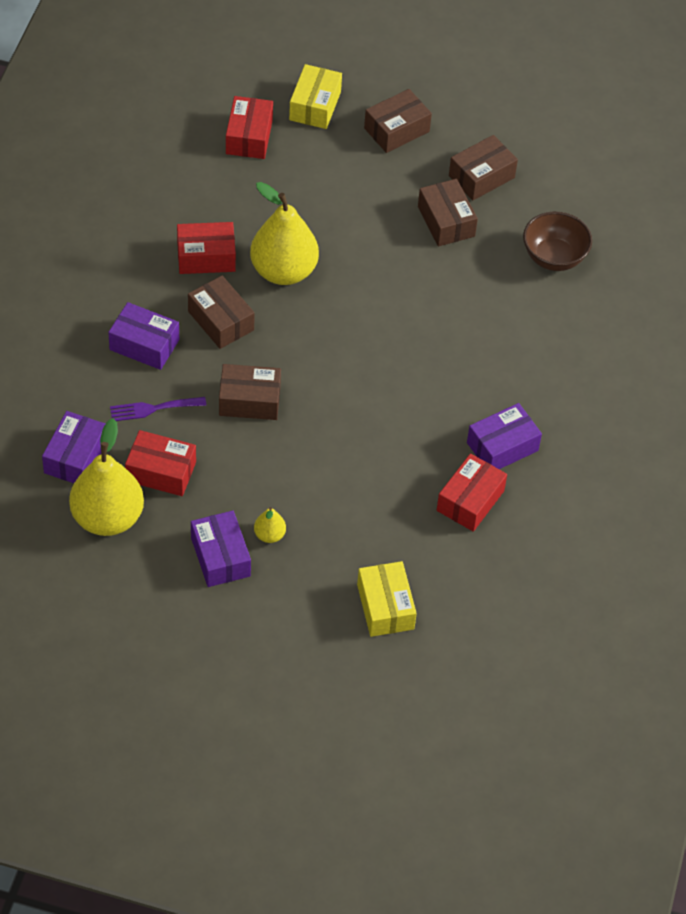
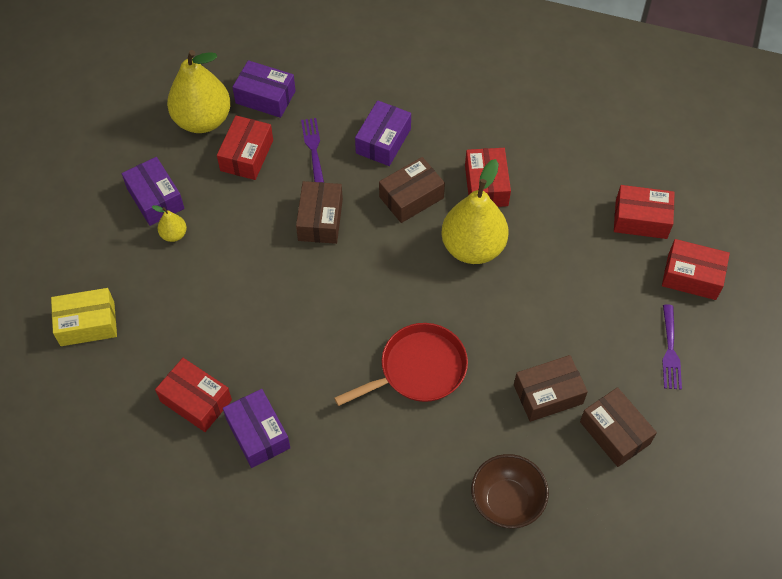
camera: 95 degrees right, 5 degrees up
purple box [191,511,251,587] -> purple box turned 75 degrees clockwise [122,157,184,226]
yellow box [289,64,342,129] -> red box [662,239,730,300]
brown box [364,89,432,153] -> purple fork [662,305,682,389]
none -> red pan [334,323,468,406]

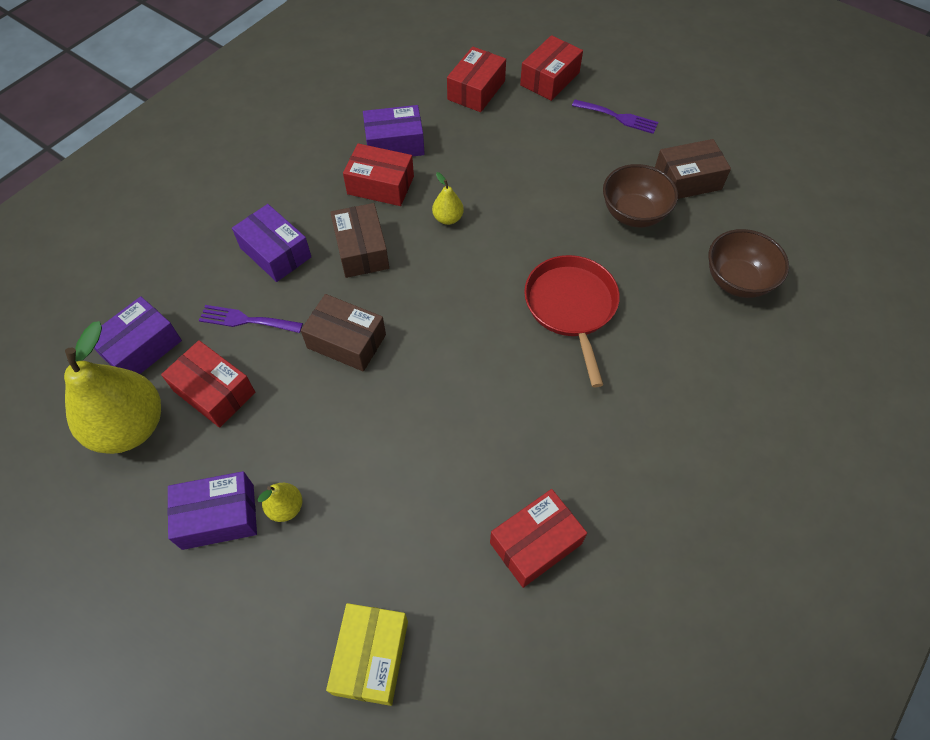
camera: 70 degrees left, 0 degrees up
purple box [223,389,290,468] -> purple box moved to [363,105,425,157]
yellow pear [441,159,509,264] -> yellow pear [432,172,464,225], size x0.44
brown box [514,355,588,422] -> brown bowl [603,164,678,227]

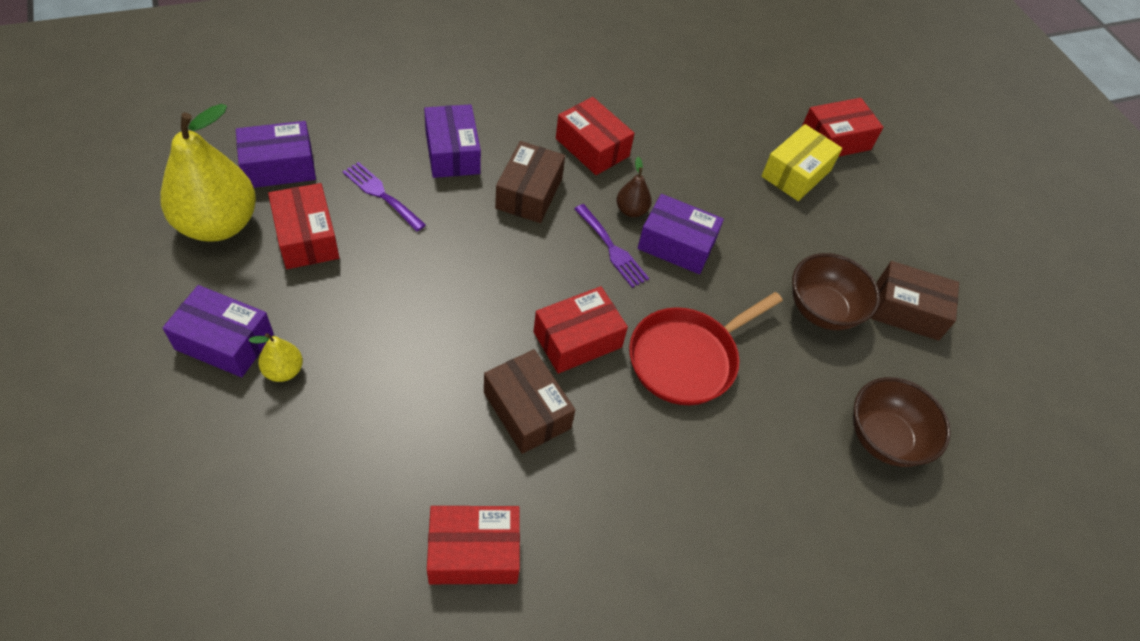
camera: 25 degrees right, 5 degrees down
brown box [301,294,386,372] -> brown box moved to [484,349,575,454]
yellow box [326,603,408,706] -> yellow box moved to [762,124,842,201]
purple box [363,105,425,157] -> purple box moved to [637,194,724,274]
yellow pear [432,172,464,225] -> brown pear [616,157,652,217]
red box [447,46,506,112] -> red box moved to [533,286,628,374]
red pan [524,255,620,387] -> red pan turned 150 degrees counterclockwise [629,292,783,405]
purple fork [572,100,658,134] -> purple fork moved to [574,204,649,288]

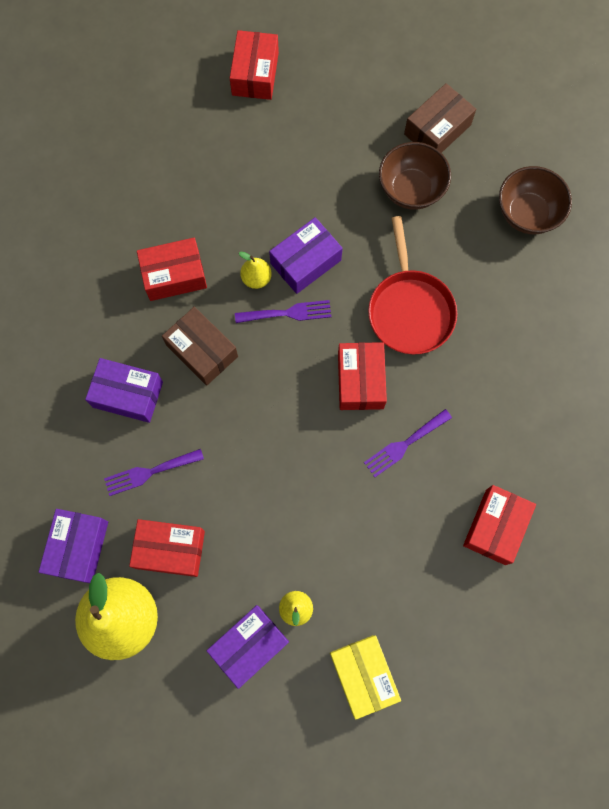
camera: 55 degrees left, 20 degrees up
brown box [484,349,575,454] -> purple fork [364,409,452,477]
brown pear [616,157,652,217] -> yellow pear [239,252,272,289]
yellow box [762,124,842,201] -> yellow box moved to [330,635,401,720]

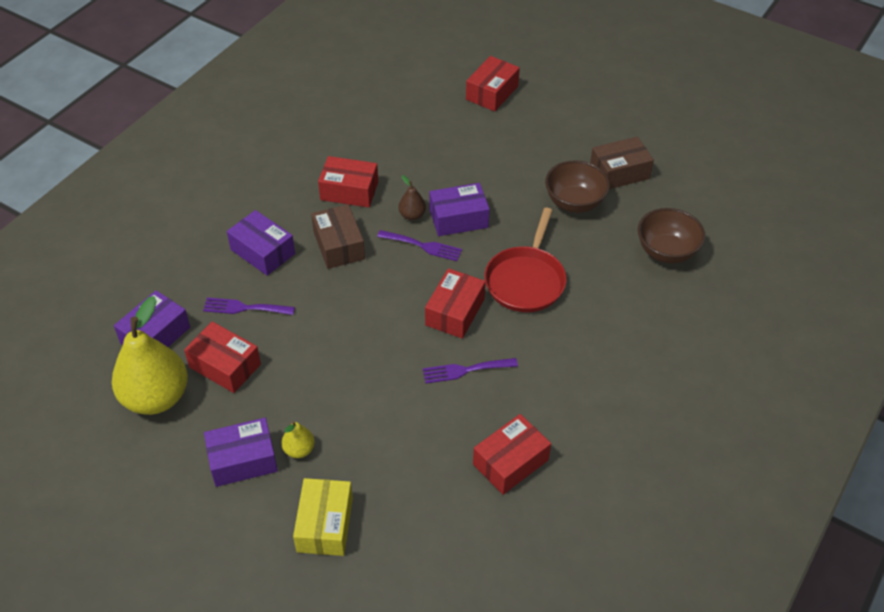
camera: 25 degrees right, 25 degrees down
yellow pear [239,252,272,289] -> brown pear [399,175,426,220]

